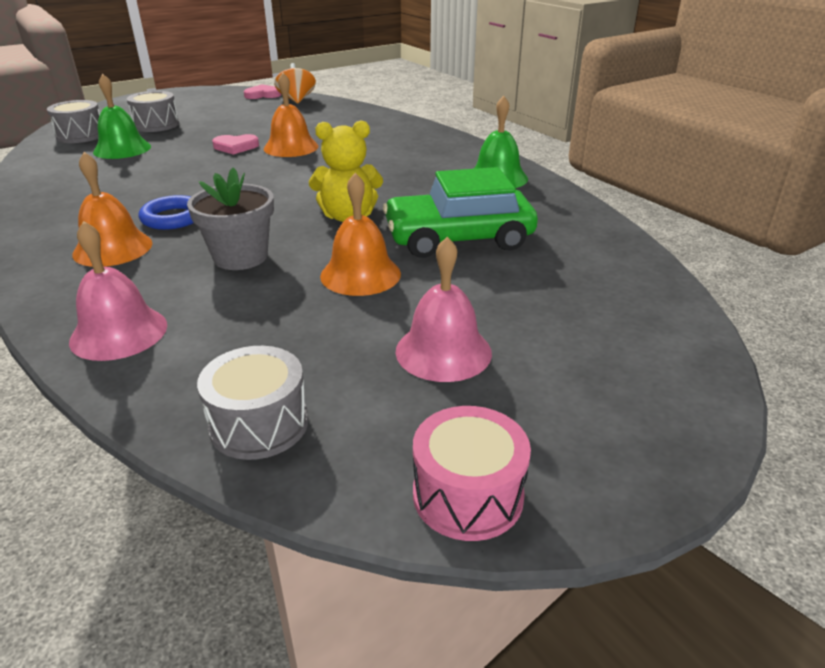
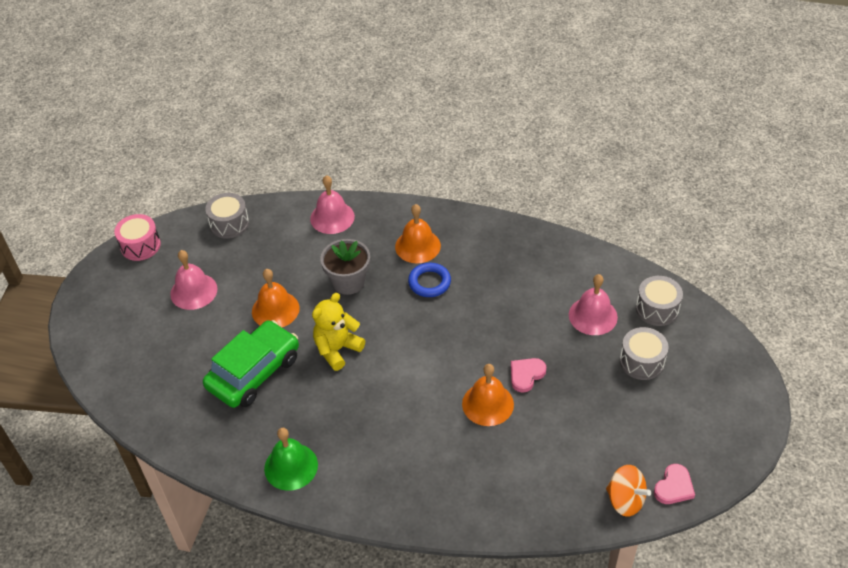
camera: 140 degrees right, 15 degrees up
green bell [93,74,151,159] -> pink bell [569,274,618,335]

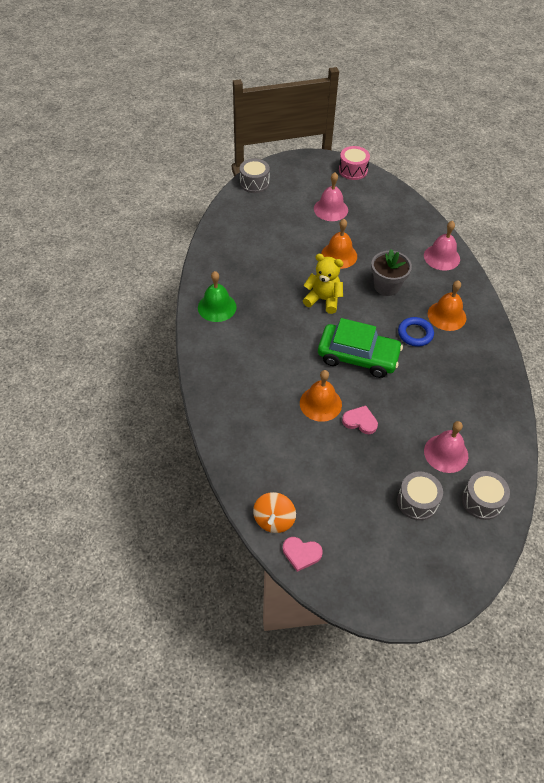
camera: 65 degrees right, 5 degrees up
green car [203,320,299,408] -> green car moved to [318,318,403,378]
grey drum [205,193,249,239] -> grey drum moved to [240,159,270,193]

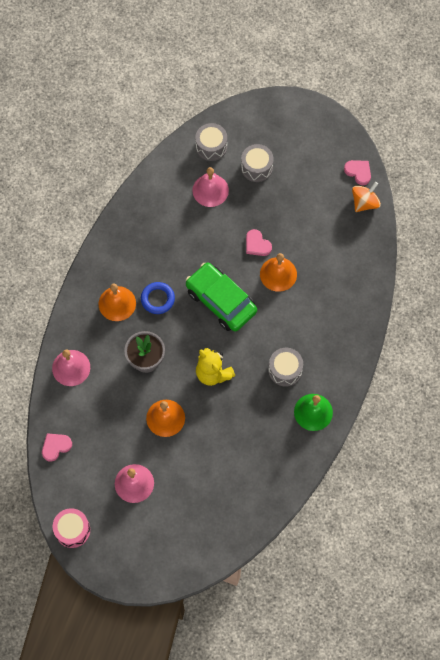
camera: 150 degrees left, 15 degrees up
grey drum [240,159,270,193] -> grey drum moved to [268,348,303,387]
none -> pink heart [42,433,72,461]

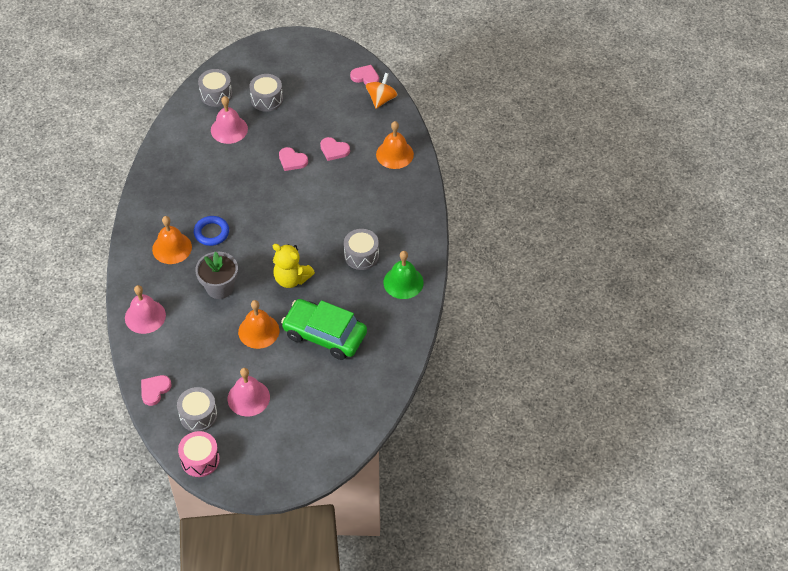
camera: 20 degrees left, 15 degrees down
green car [186,263,257,332] -> green car moved to [281,299,367,360]
orange bell [260,253,297,292] -> orange bell moved to [376,121,414,169]
none -> grey drum [177,387,217,432]
none -> pink heart [320,137,350,161]

